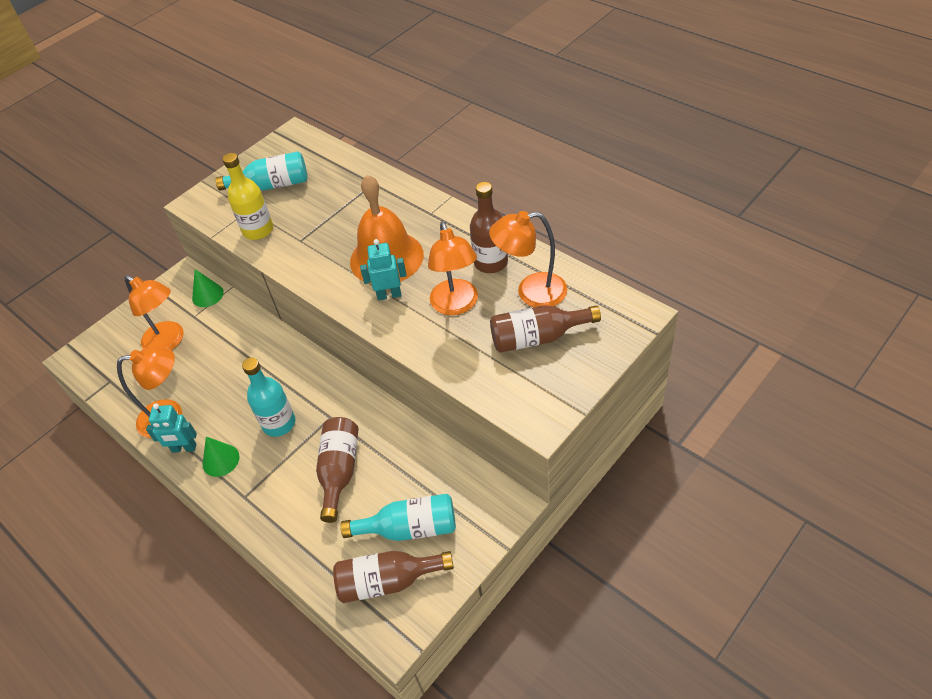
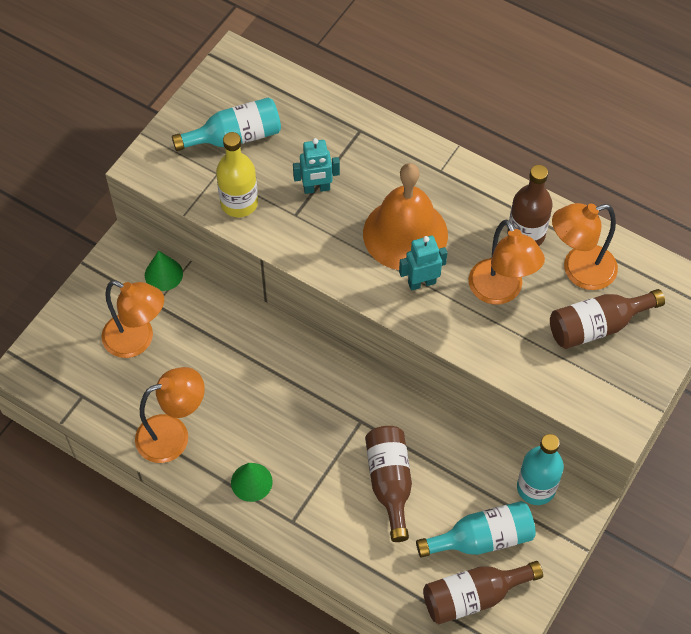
camera: 15 degrees left, 10 degrees up
turquoise robot [146,404,197,453] -> turquoise robot moved to [293,138,340,194]
turquoise bottle [242,357,296,437] -> turquoise bottle moved to [517,434,564,505]

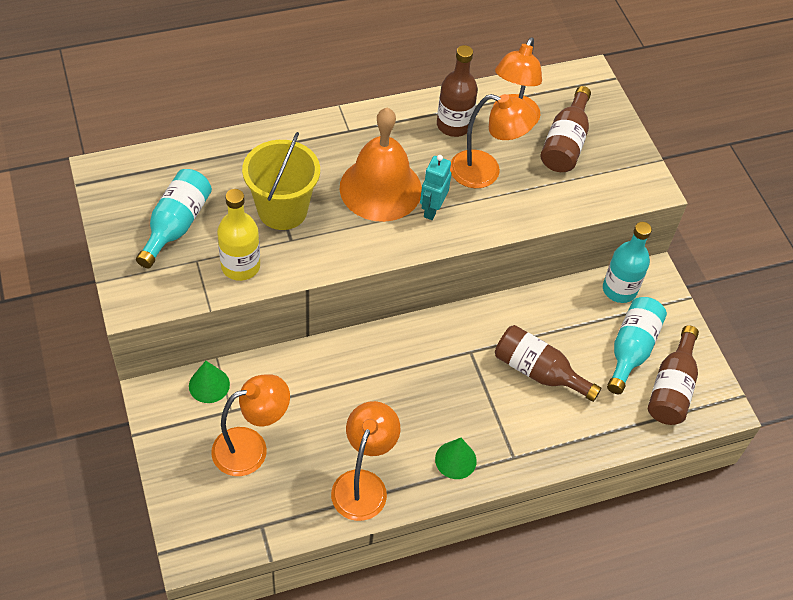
camera: 55 degrees left, 5 degrees down
turquoise robot [293,138,340,194] -> yellow bucket [242,132,320,230]

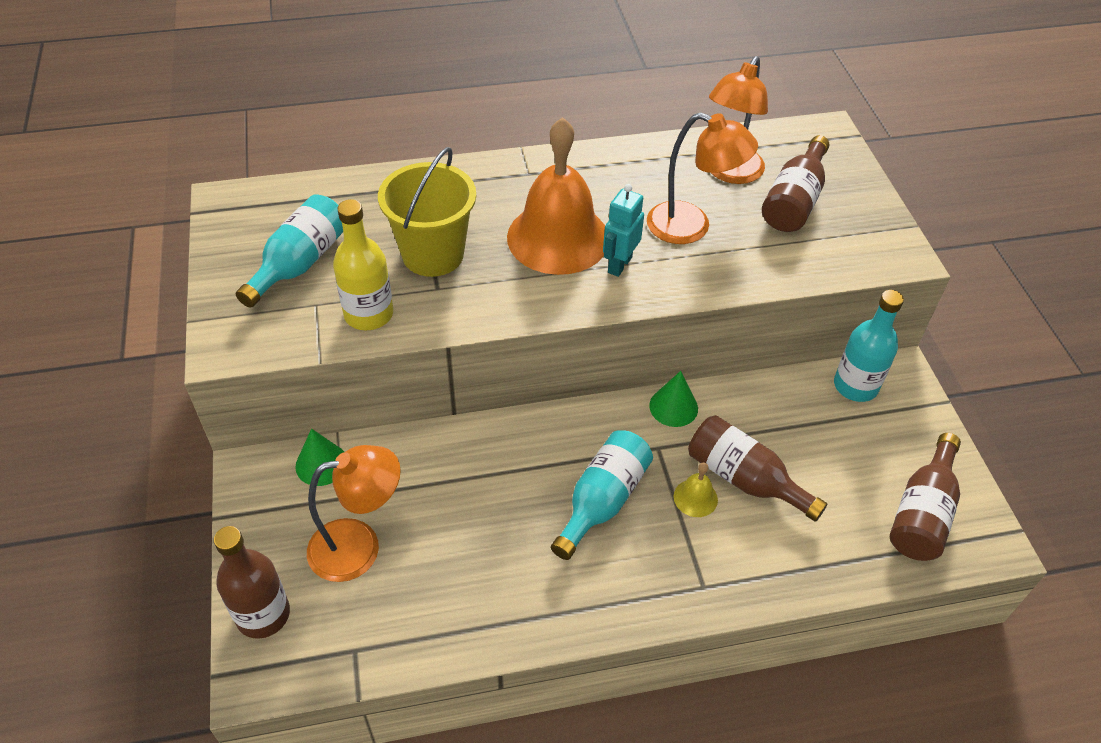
camera: 10 degrees right, 5 degrees down
orange lamp [331,401,400,521] -> none
green cone [435,438,477,479] -> green cone moved to [649,371,698,427]
brown bottle [437,45,478,137] -> brown bottle moved to [214,526,290,639]
turquoise bottle [607,297,667,394] -> turquoise bottle moved to [551,430,653,560]
none -> yellow bell [674,462,718,517]

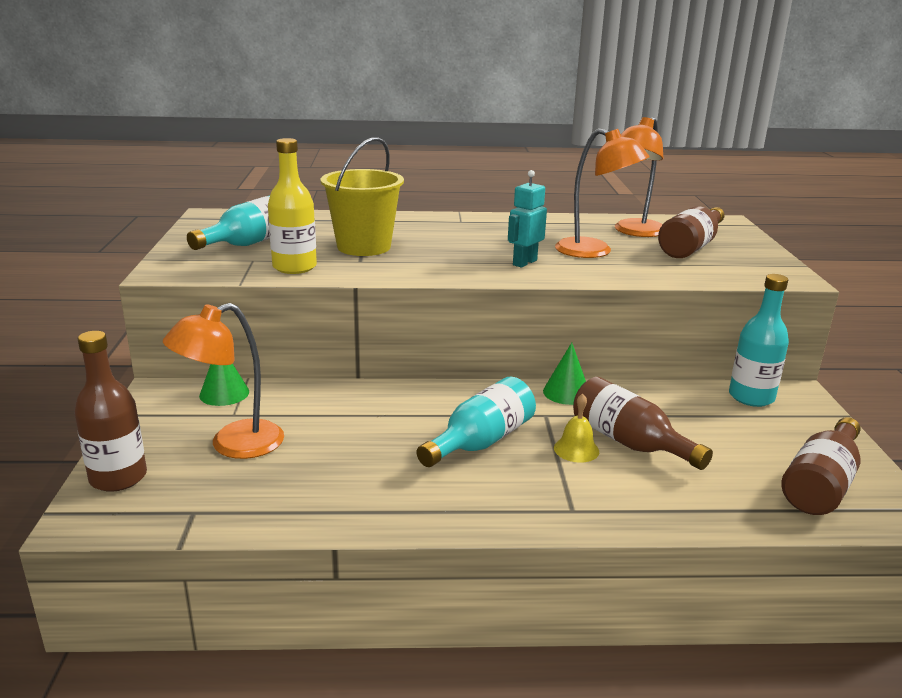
camera: 10 degrees right, 25 degrees down
orange lamp [307,445,401,582] -> orange lamp turned 150 degrees clockwise [163,303,284,459]
orange bell [507,117,605,275] -> none

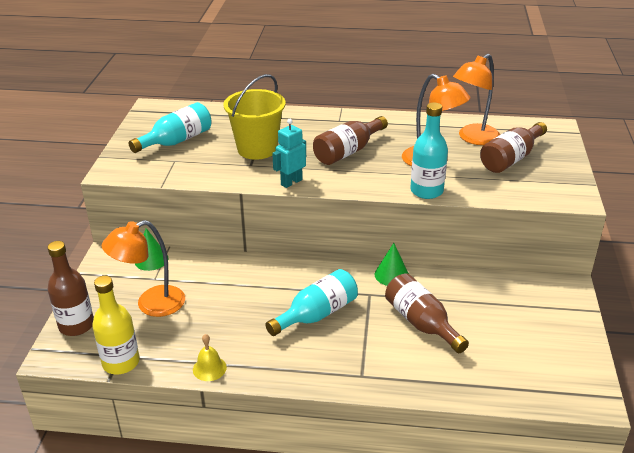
camera: 10 degrees right, 10 degrees up
yellow bottle [268,138,317,274] -> yellow bottle moved to [92,276,140,374]
turquoise robot [508,170,547,268] -> turquoise robot moved to [272,119,306,188]
yellow bell [554,394,599,463] -> yellow bell moved to [193,334,227,381]
turquoise bottle [729,274,789,407] -> turquoise bottle moved to [410,102,448,199]
brown bottle [781,417,861,515] -> brown bottle moved to [313,116,388,165]

